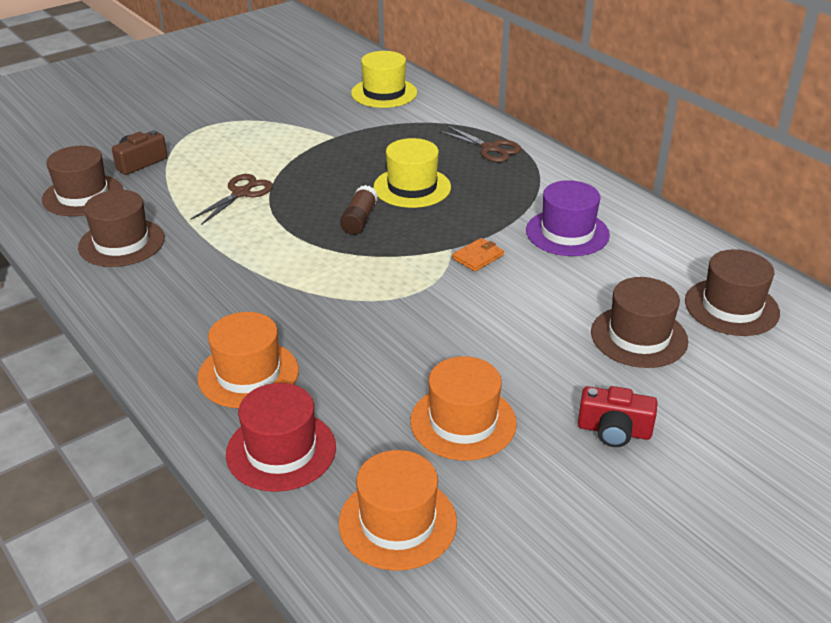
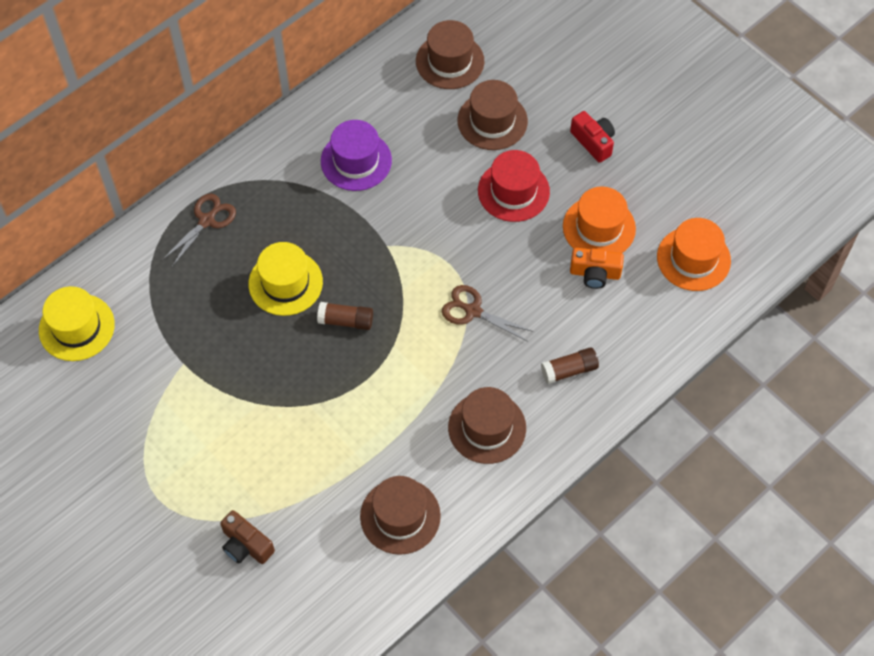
camera: 95 degrees left, 25 degrees up
brown hat [42,146,123,216] -> brown hat moved to [448,387,526,464]
brown scissors [190,174,273,225] -> brown scissors moved to [442,285,534,341]
orange hat [197,312,299,408] -> brown glue stick [541,348,599,384]
red hat [226,383,336,492] -> red hat moved to [478,150,550,222]
orange wallet [452,238,504,272] -> none
red camera [578,386,658,447] -> red camera turned 45 degrees counterclockwise [570,111,615,163]
none -> orange camera [570,248,624,289]

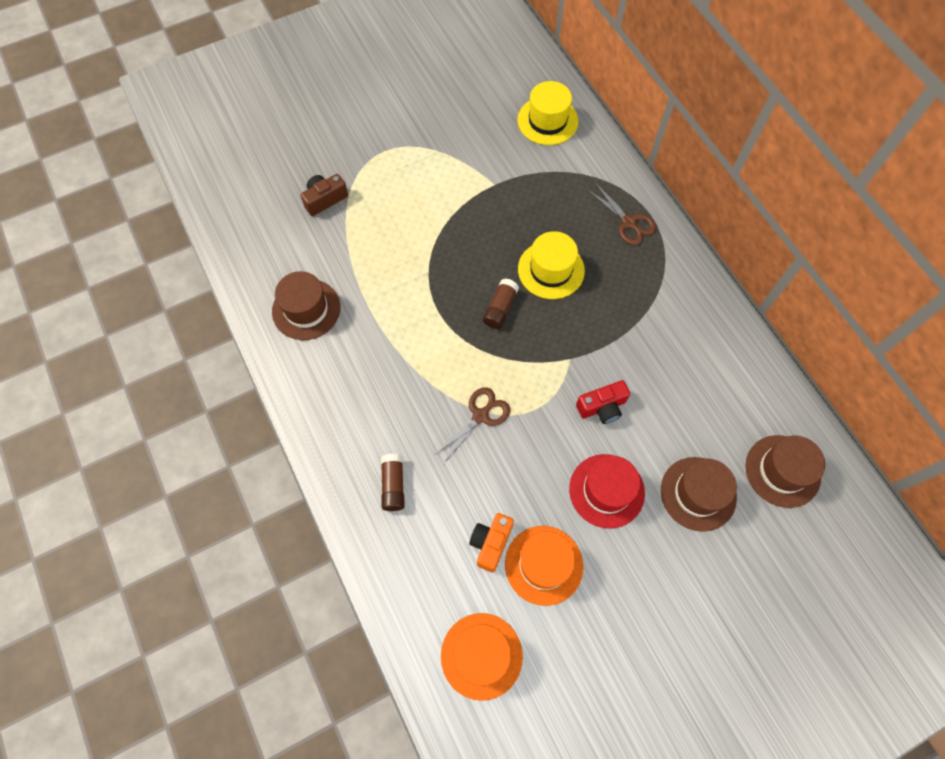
camera: 105 degrees right, 5 degrees up
purple hat [321,120,392,191] -> none
brown hat [448,387,526,464] -> none
red camera [570,111,615,163] -> red camera moved to [576,380,630,424]

